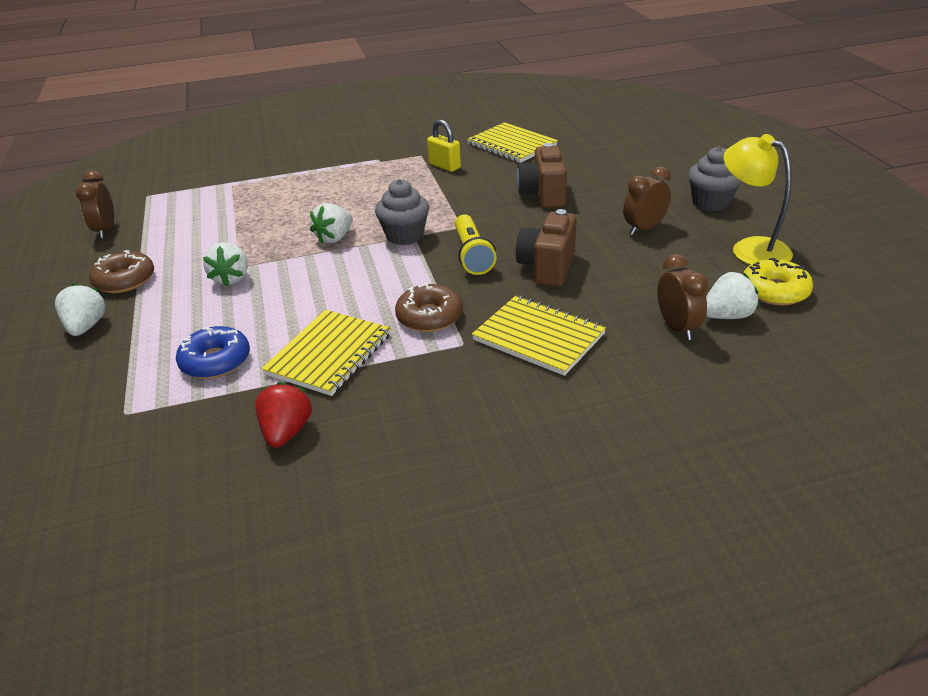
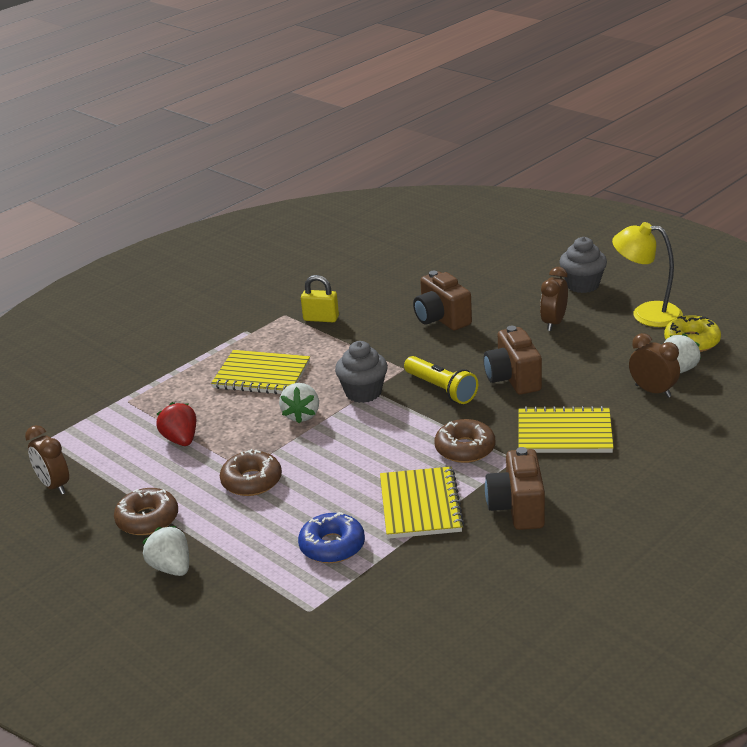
camera: 30 degrees left, 5 degrees down
white strawberry [203,242,248,286] -> brown donut [220,449,282,496]
red strawberry [255,382,312,448] -> red strawberry moved to [156,402,196,446]
yellow notebook [467,122,558,163] -> yellow notebook moved to [211,350,310,394]
none -> brown camera [485,447,545,530]

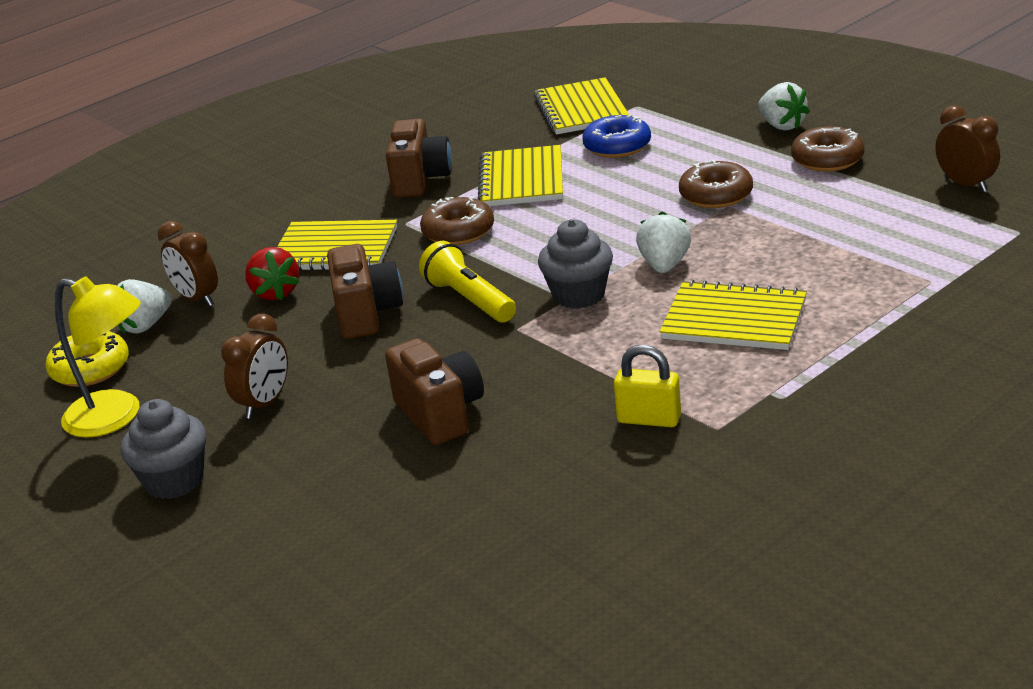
camera: 175 degrees left, 0 degrees up
red strawberry [156,402,196,446] -> red strawberry moved to [245,247,299,300]
none -> yellow notebook [534,77,629,135]

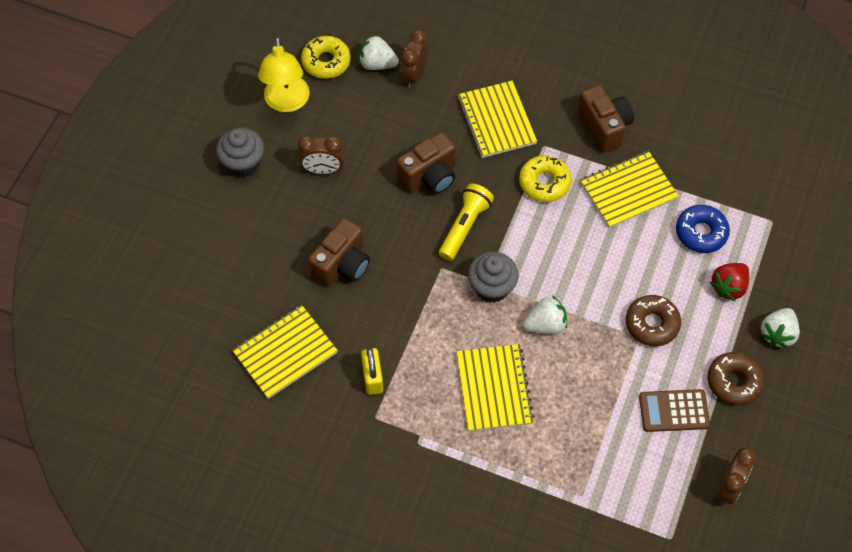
camera: 60 degrees right, 30 degrees up
red strawberry [245,247,299,300] -> red strawberry moved to [710,263,749,301]
brown camera [386,119,452,198] -> brown camera turned 90 degrees counterclockwise [578,85,634,153]
brown donut [420,196,494,245] -> yellow donut [519,155,571,202]
yellow notebook [534,77,629,135] -> yellow notebook moved to [232,305,338,399]
none -> brown calculator [639,389,710,432]

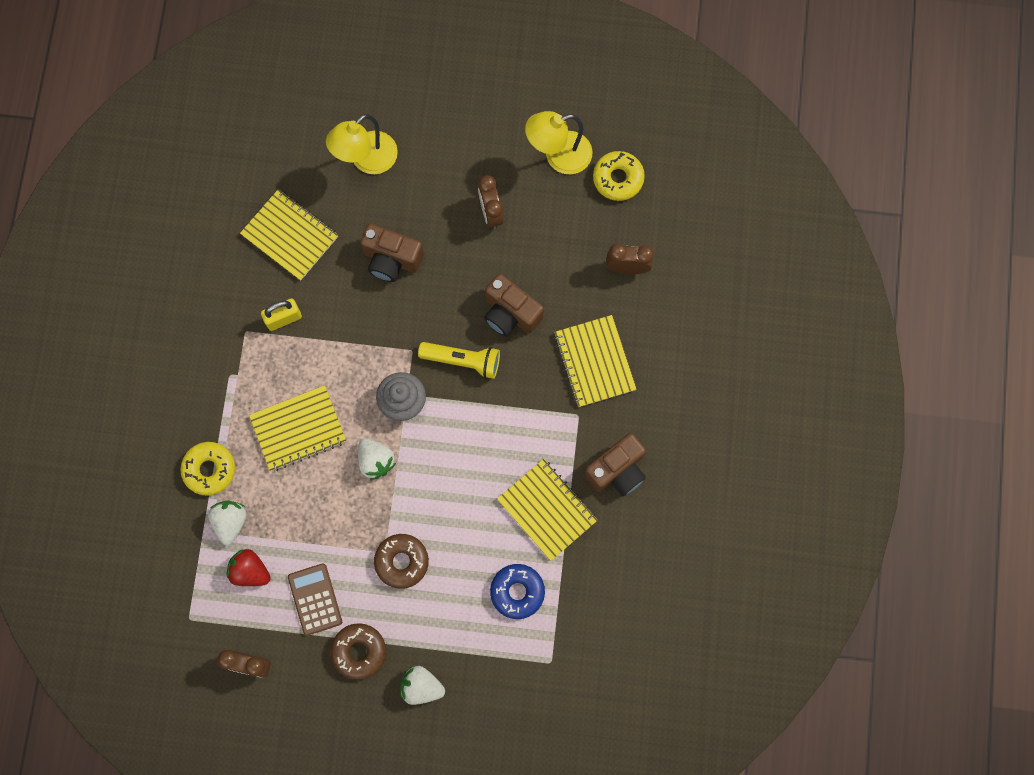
camera: 75 degrees right, 15 degrees up
grey cupcake [216,128,264,177] -> none
white strawberry [359,35,399,70] -> white strawberry moved to [208,501,246,545]
yellow notebook [458,81,537,158] -> yellow notebook turned 75 degrees counterclockwise [554,315,636,407]
yellow donut [519,155,571,202] -> yellow donut moved to [180,442,235,495]
red strawberry [710,263,749,301] -> red strawberry moved to [226,549,271,586]
none -> yellow lamp [326,114,398,174]

